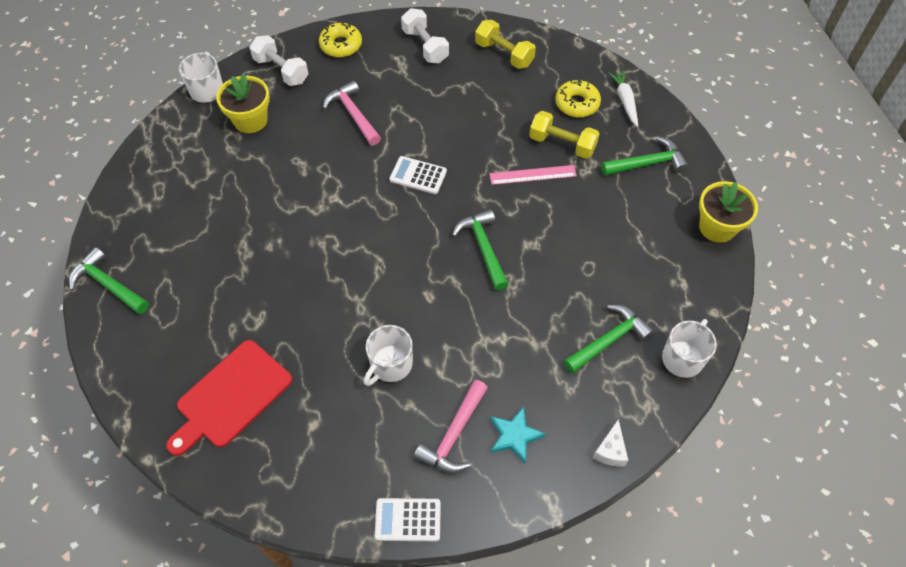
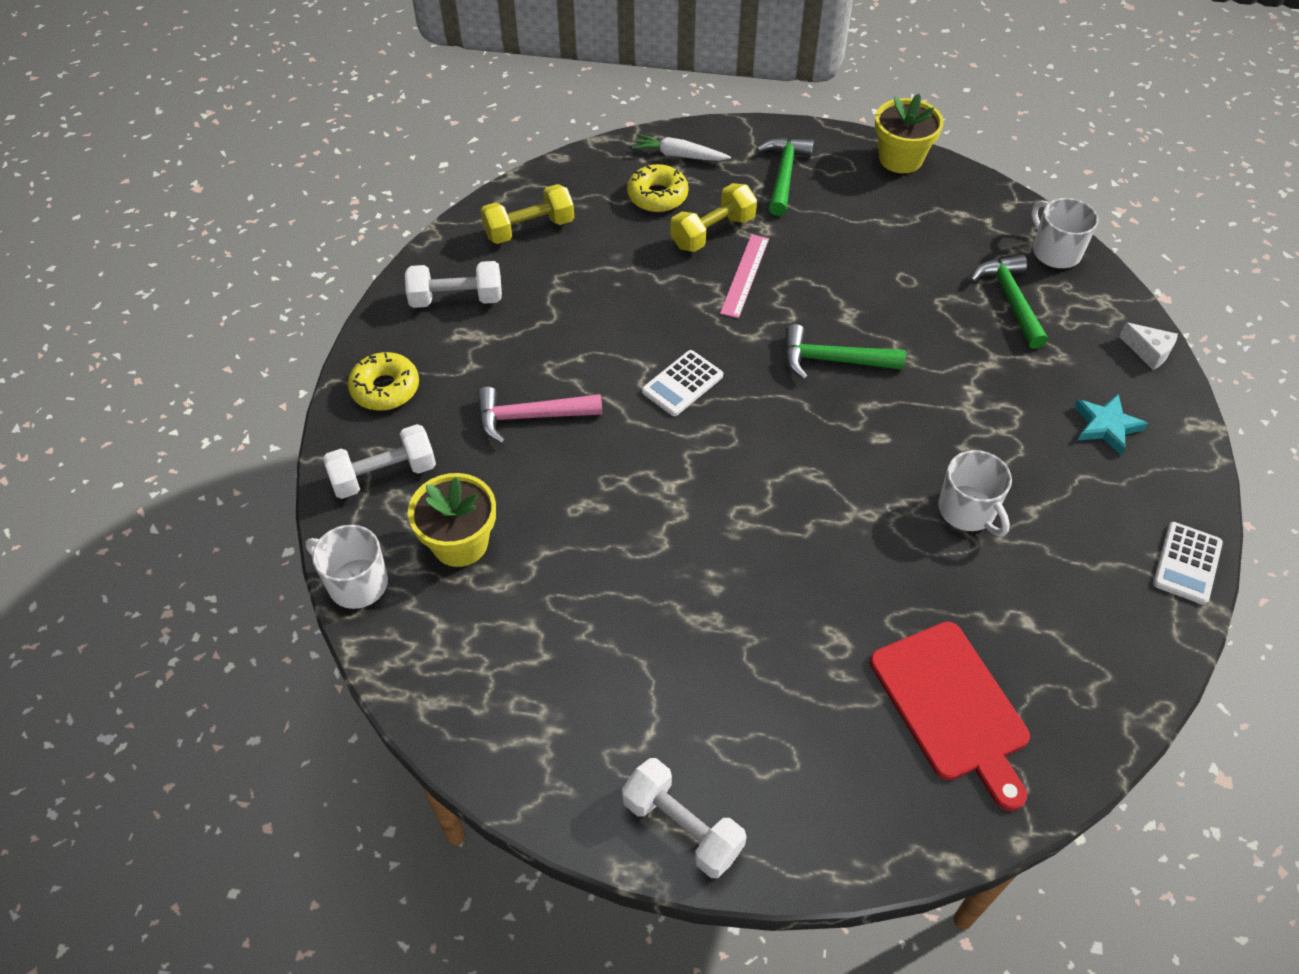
camera: 65 degrees left, 5 degrees down
green hammer [69,247,149,314] -> white dumbbell [622,758,747,878]
pink hammer [414,380,488,473] -> none

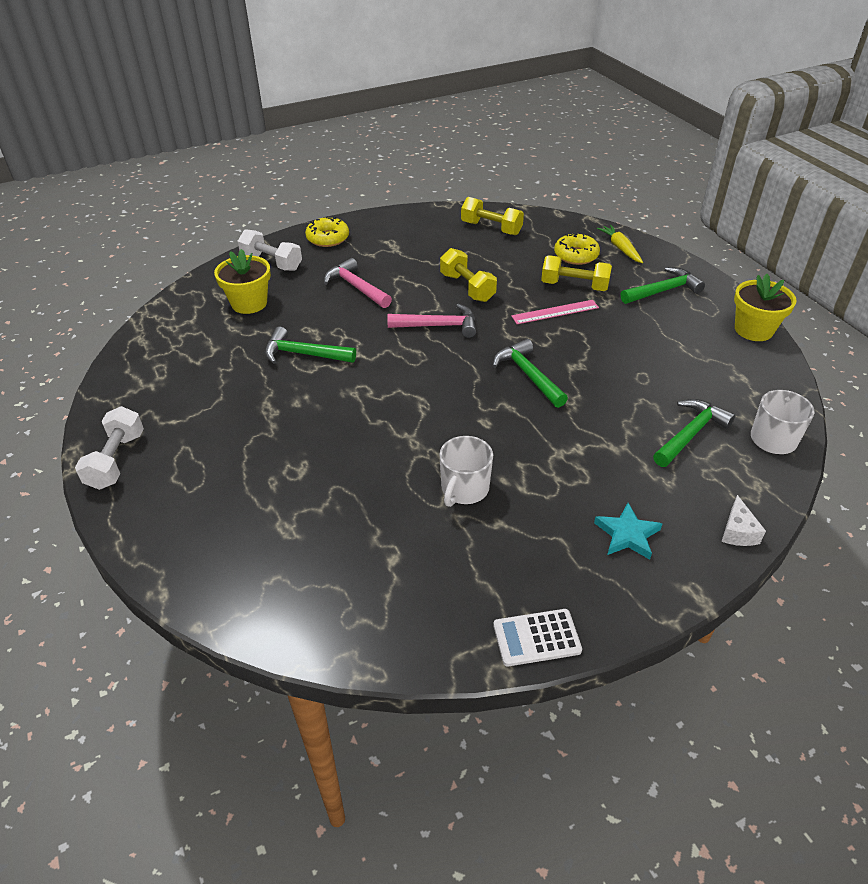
camera: 55 degrees right, 10 degrees down
white mug [306,525,388,609] -> none
white dumbbell [405,261,502,308] -> none
white carrot [632,134,731,161] -> yellow carrot [597,225,643,263]
white calculator [642,350,723,416] -> pink hammer [387,304,476,338]
red cutting board [870,621,1030,811] -> none
none -> green hammer [265,327,356,364]
none -> yellow dumbbell [440,248,497,302]

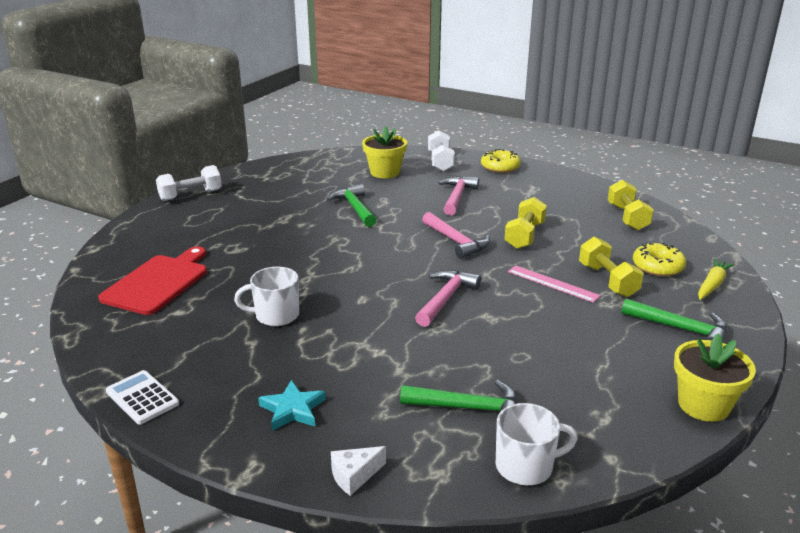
camera: 55 degrees right, 15 degrees down
green hammer [492,339,568,408] -> pink hammer [415,270,481,327]
none -> red cutting board [98,246,207,315]

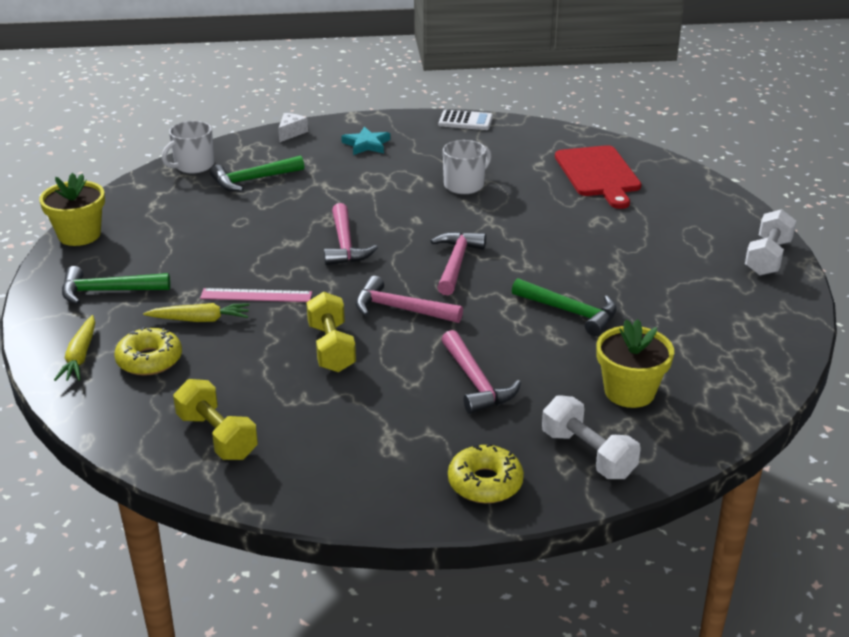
camera: 145 degrees right, 5 degrees up
yellow dumbbell [579,236,644,297] -> yellow carrot [143,303,250,322]
none -> pink hammer [431,231,486,295]

